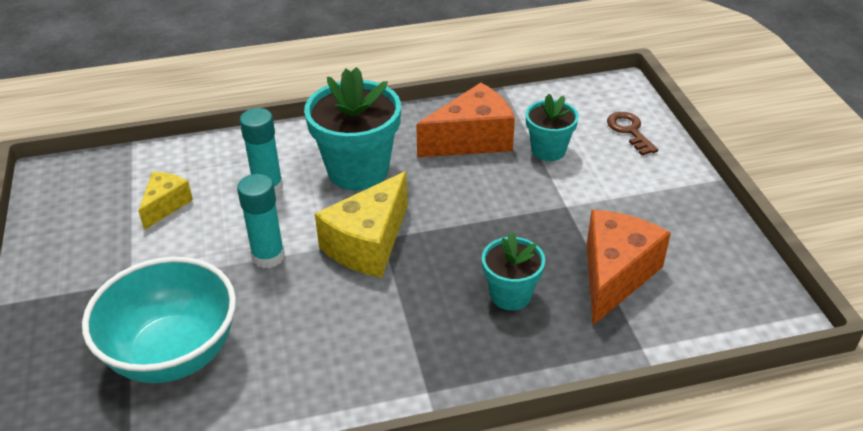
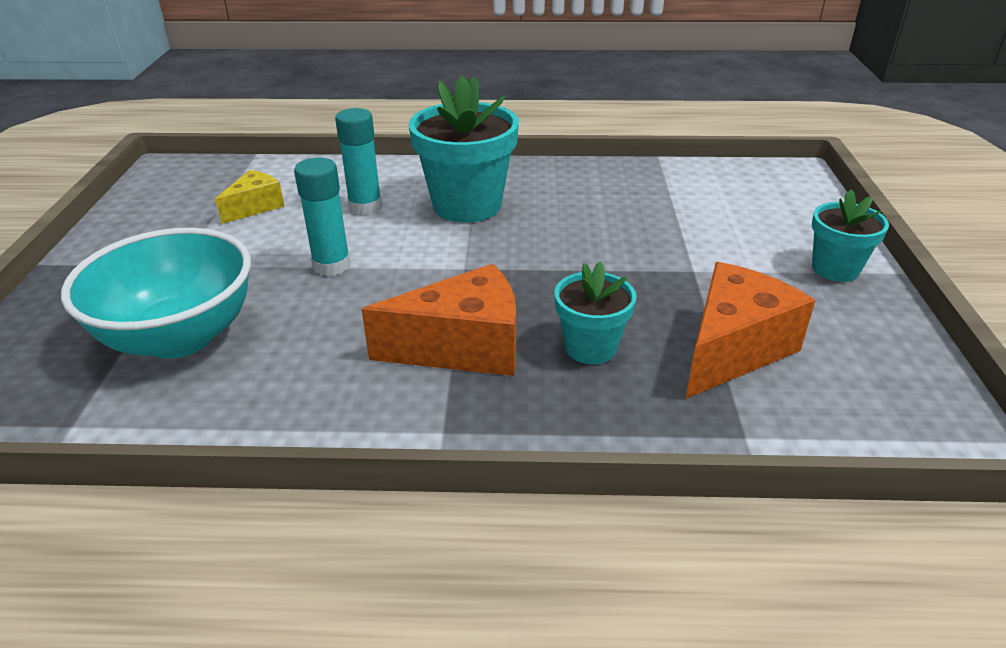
camera: 15 degrees right, 5 degrees down
yellow cheese [315,171,408,278] -> none
orange cheese [416,83,515,157] -> orange cheese moved to [362,264,516,376]
turquoise flower pot [526,94,579,161] -> turquoise flower pot moved to [812,189,889,282]
brown key [607,112,658,155] -> none

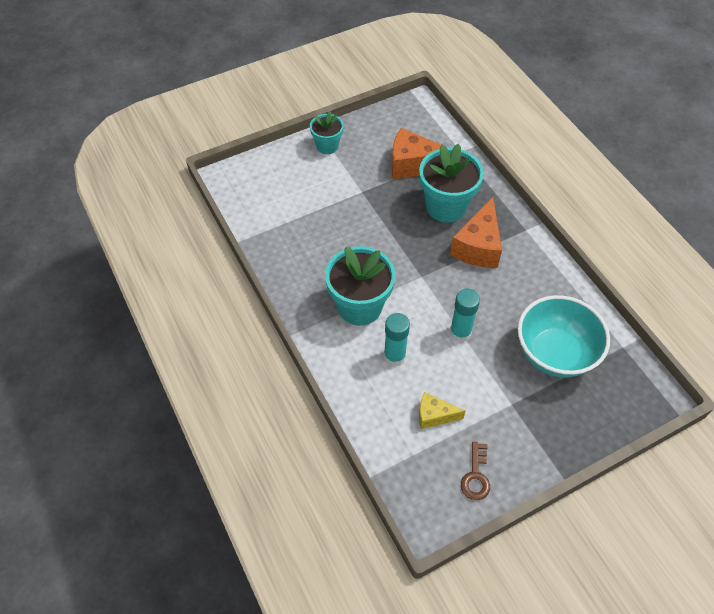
camera: 120 degrees left, 20 degrees up
orange cheese [362,264,516,376] -> orange cheese turned 120 degrees counterclockwise [450,197,502,268]
turquoise flower pot [554,261,636,364] -> turquoise flower pot [419,143,484,222], size x1.74
none -> brown key [461,442,490,500]

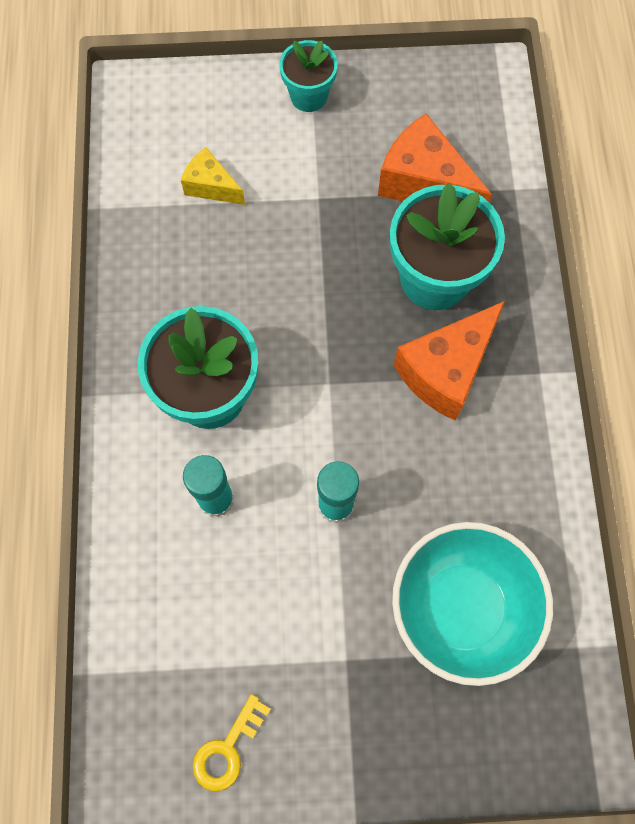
camera: 25 degrees right, 15 degrees up
yellow cheese [419,392,466,429] -> yellow cheese moved to [181,147,245,205]
brown key [461,442,490,500] -> yellow key [193,694,271,791]

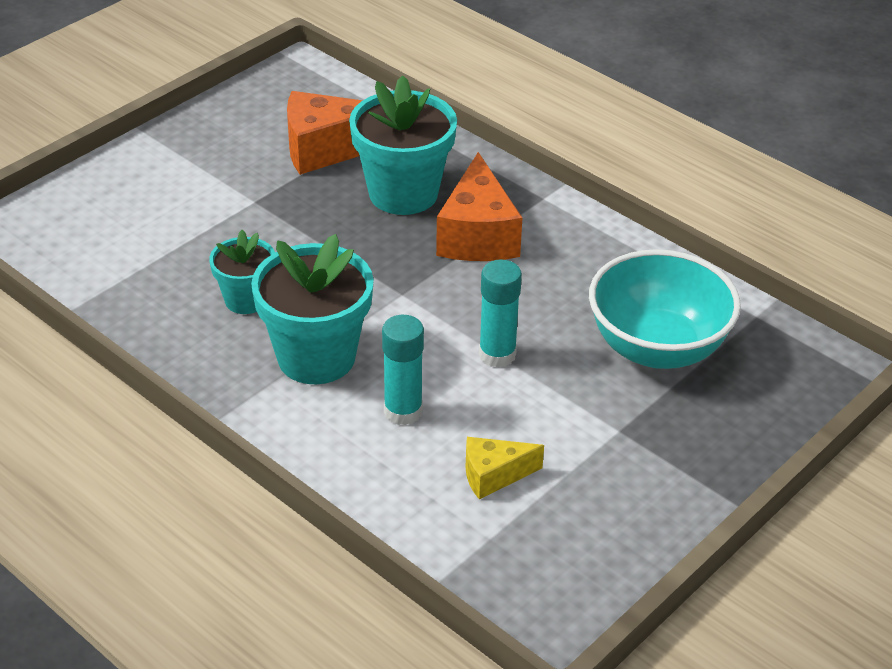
camera: 45 degrees left, 30 degrees down
yellow cheese [181,147,245,205] -> yellow cheese moved to [465,437,544,500]
yellow key [193,694,271,791] -> none
turquoise flower pot [279,40,338,112] -> turquoise flower pot moved to [209,230,275,314]

